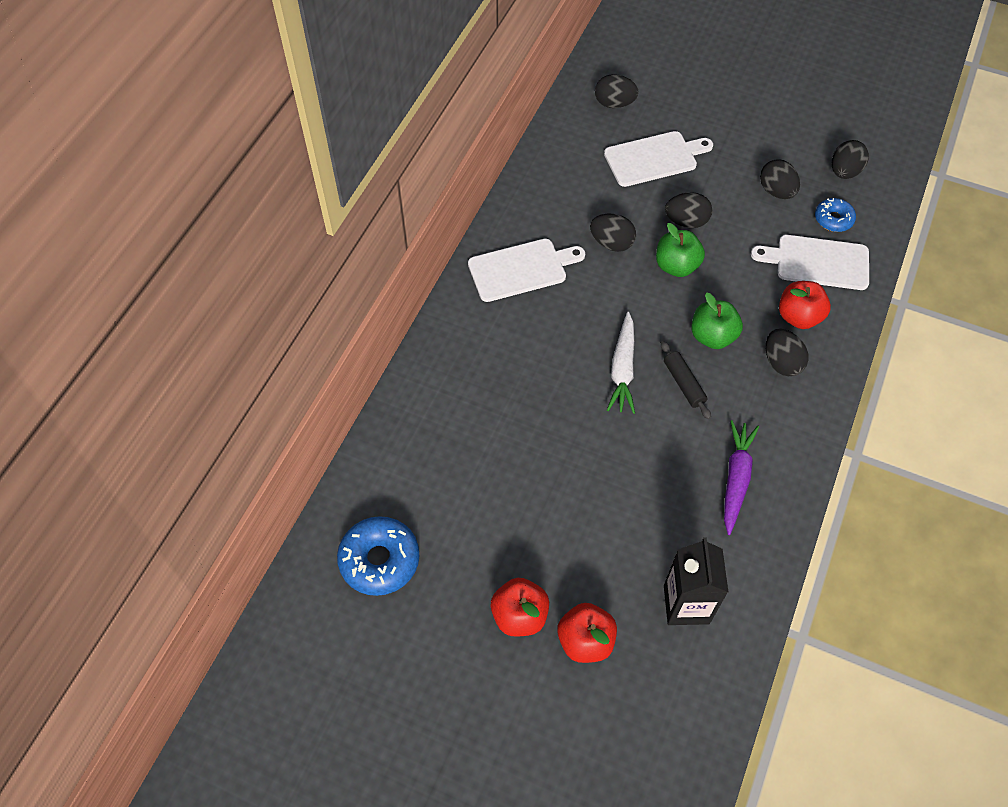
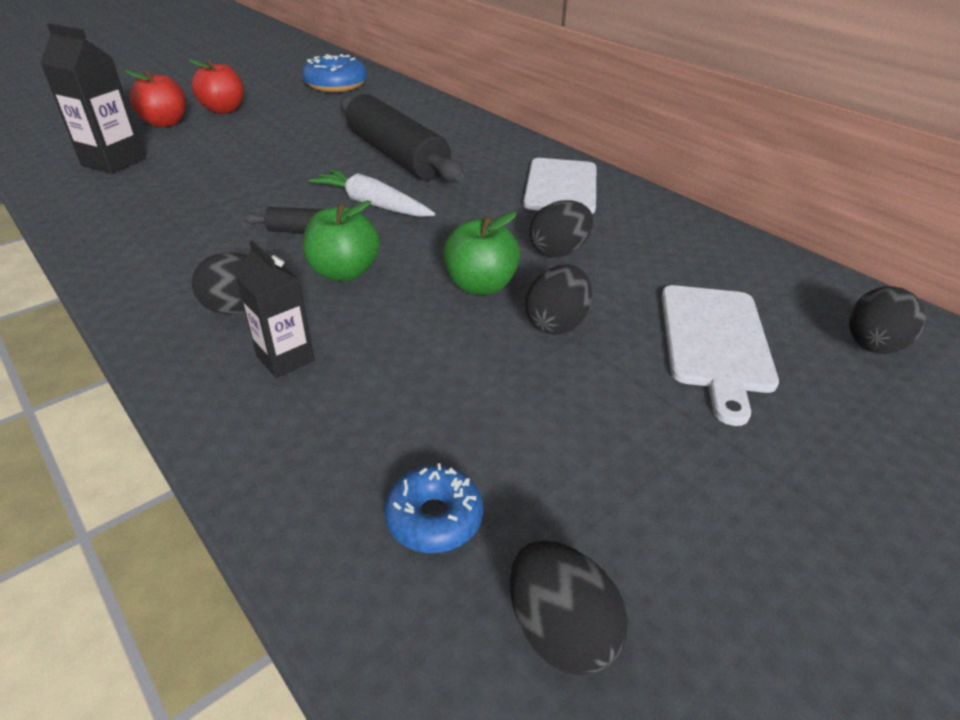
camera: 115 degrees right, 20 degrees down
purple carrot [724,420,759,535] -> none
white cutting board [751,235,869,290] -> none
black egg [760,159,800,199] -> none
red apple [779,281,831,329] -> black carton [235,240,315,378]
none -> black rolling pin [340,94,464,182]

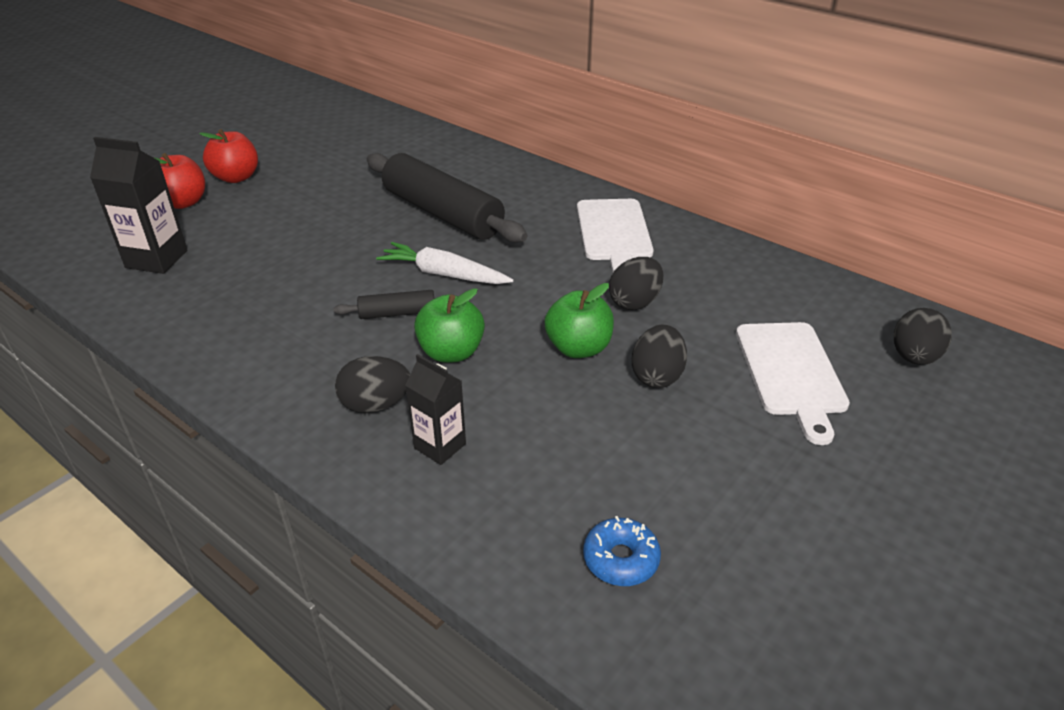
camera: 10 degrees left, 0 degrees up
blue donut [302,54,367,92] -> none
black egg [510,541,628,676] -> none

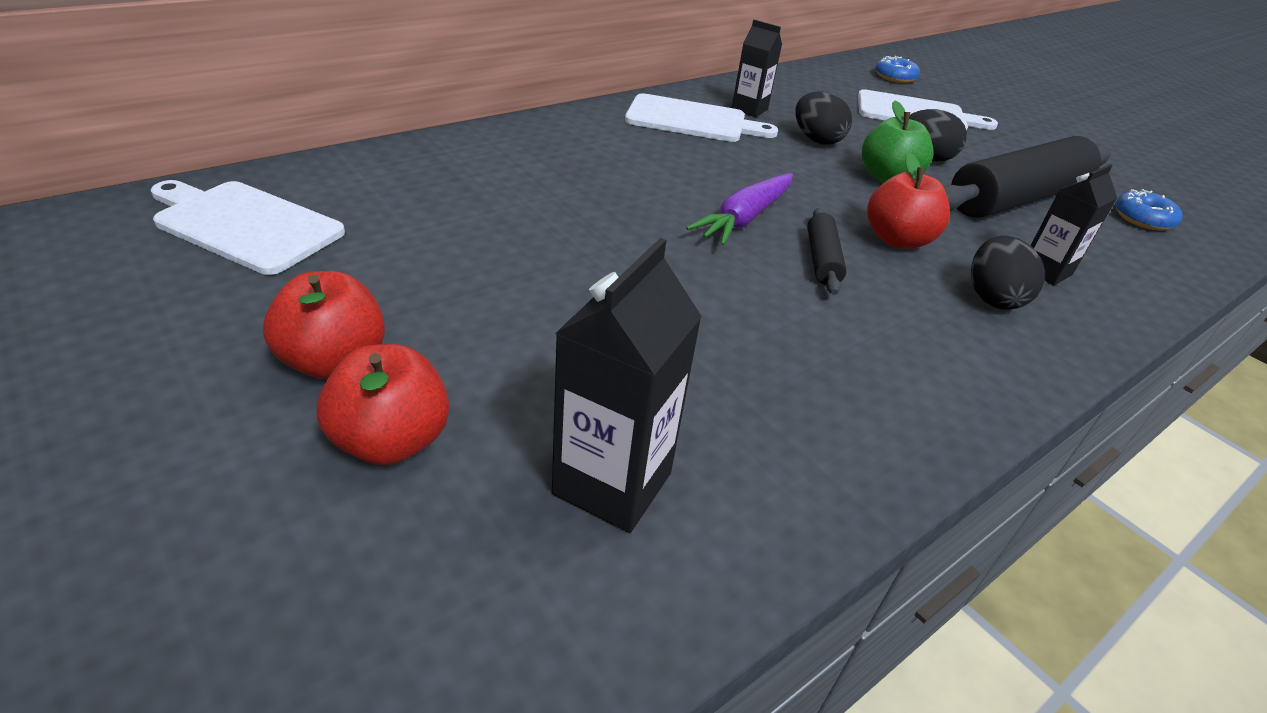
camera: 80 degrees left, 0 degrees up
black rolling pin [367,153,527,243] -> black rolling pin moved to [943,136,1110,218]
white carrot [376,242,514,284] -> purple carrot [686,173,793,246]
green apple [414,288,485,363] -> red apple [867,152,950,249]
black egg [894,308,952,365] -> blue donut [875,56,920,83]
none -> white cutting board [151,180,345,275]
none -> black carton [732,20,782,117]

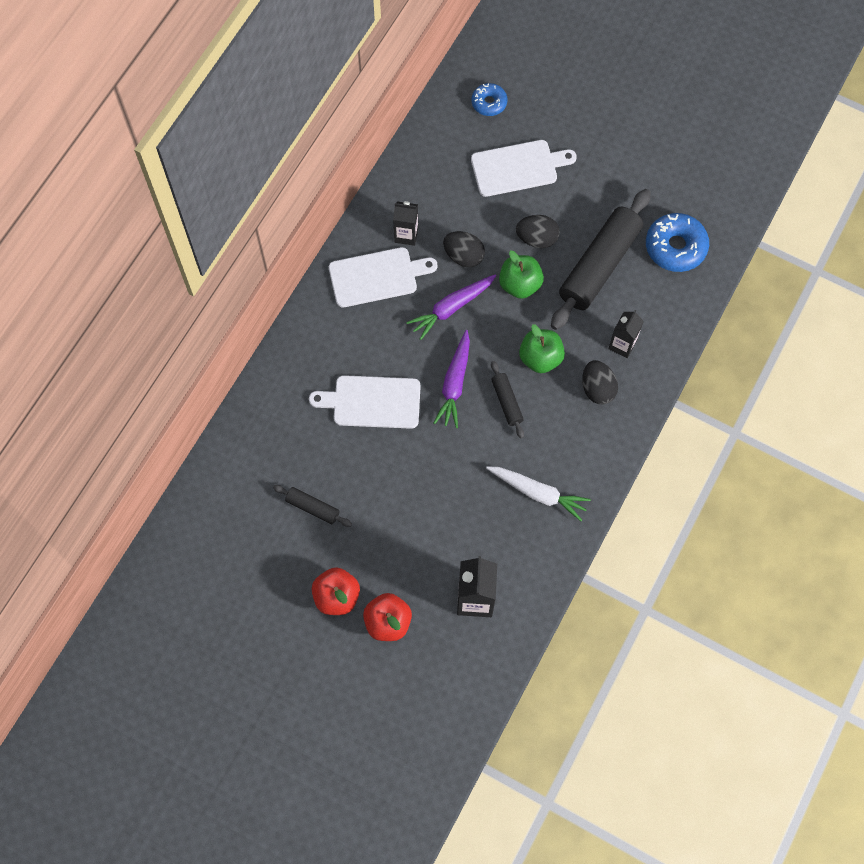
camera: 20 degrees left, 30 degrees up
white cutting board [151,180,345,275] -> white cutting board moved to [309,375,421,429]
red apple [867,152,950,249] -> green apple [519,324,565,373]
blue donut [1115,189,1183,231] -> blue donut [646,213,709,272], size x1.68
none -> black rolling pin [273,485,352,527]
none -> purple carrot [406,274,496,340]
none -> white carrot [486,466,591,521]

